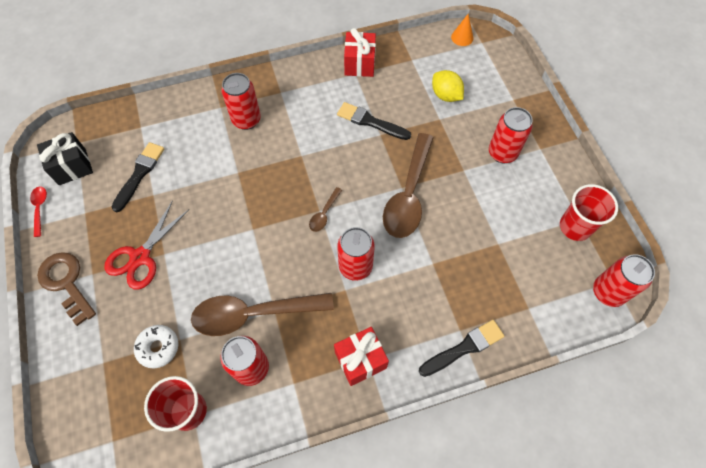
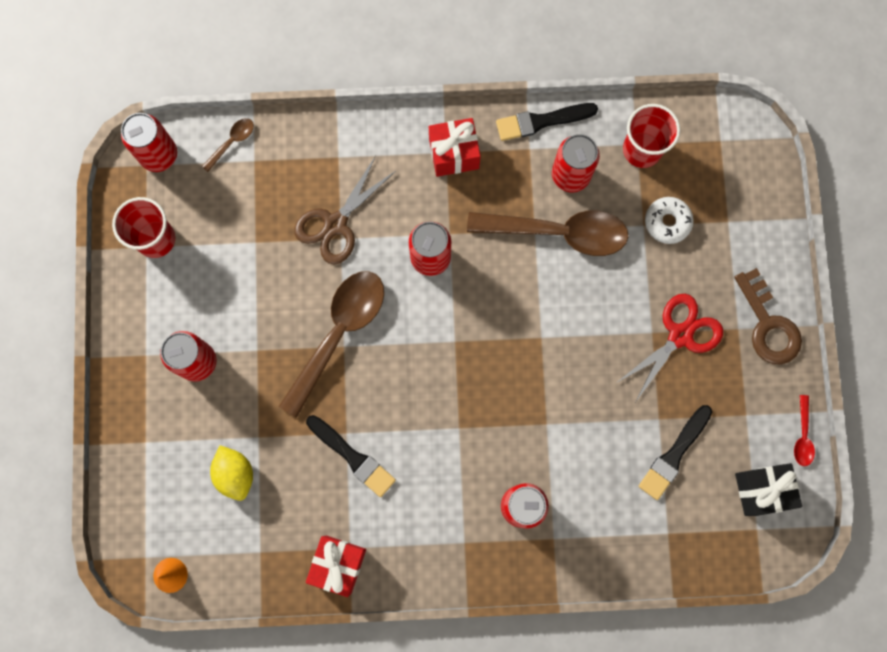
camera: 165 degrees left, 15 degrees up
brown spoon [309,187,342,232] -> brown spoon moved to [201,118,254,172]
black brush [419,320,504,377] -> black brush moved to [496,103,598,141]
none -> brown scissors [294,156,396,264]

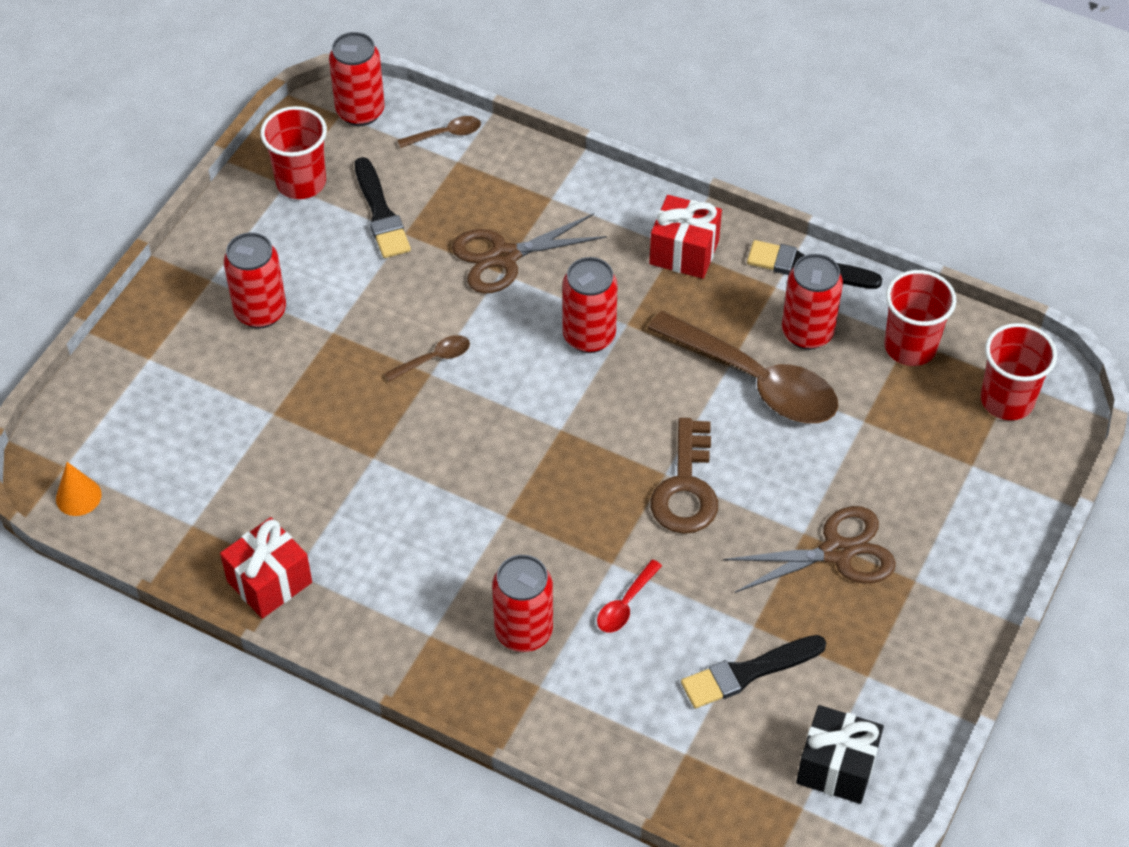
camera: 30 degrees right, 25 degrees down
yellow lemon [210,445,253,501] -> none
brown spoon [279,271,384,418] -> brown spoon [384,335,470,382], size x0.43
black brush [306,415,396,497] -> black brush moved to [355,157,411,258]
red scissors [616,294,723,401] -> brown scissors [723,506,896,593]
white donut [645,197,694,244] -> none
brown key [734,268,802,365] -> brown key moved to [650,418,718,534]
red spoon [794,395,815,466] -> red spoon moved to [597,559,662,633]
none -> red cup [981,323,1057,420]

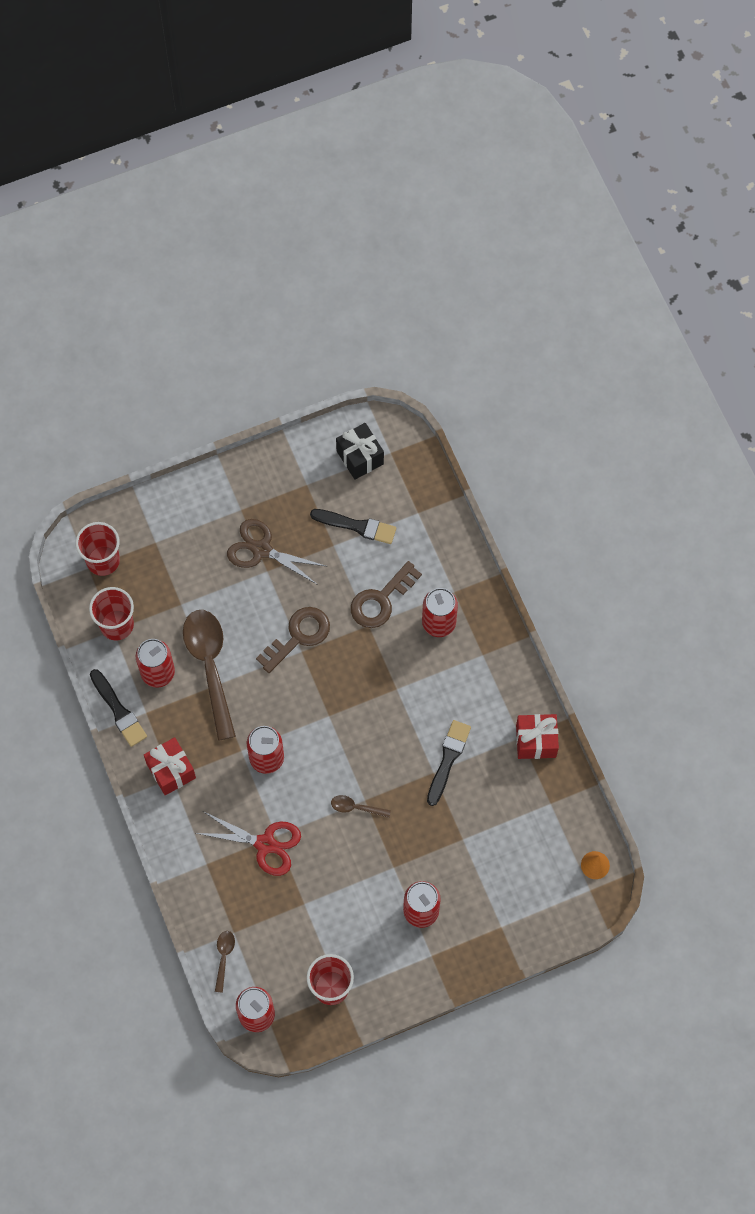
camera: 140 degrees left, 15 degrees up
black brush [355,157,411,258] -> black brush moved to [427,720,471,806]
brown spoon [397,116,481,148] -> brown spoon turned 75 degrees clockwise [215,931,235,993]
brown scissors [452,213,607,294] -> red scissors [196,811,301,876]
red spoon [597,559,662,633] -> brown key [351,561,422,628]

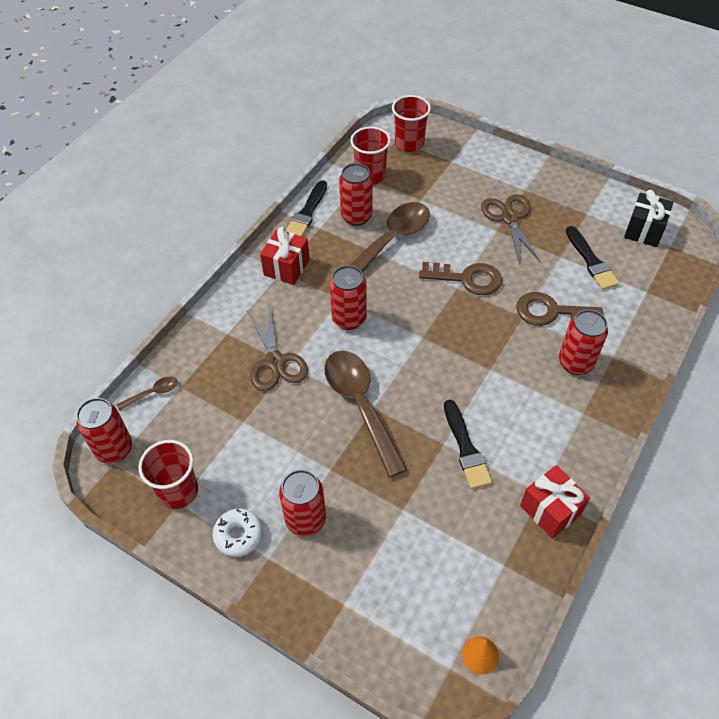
camera: 55 degrees right, 15 degrees down
red scissors [196,811,301,876] -> brown scissors [247,305,308,391]
brown spoon [331,795,391,818] -> brown spoon [324,351,407,478], size x2.31
black brush [427,720,471,806] -> black brush turned 90 degrees clockwise [444,400,492,489]
none -> white donut [213,508,263,557]

